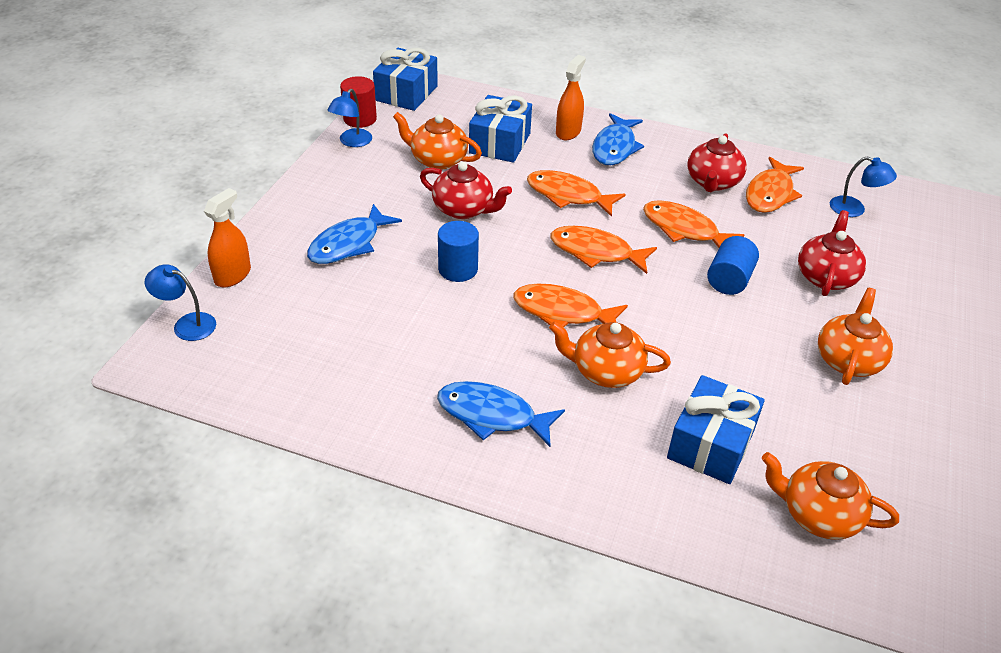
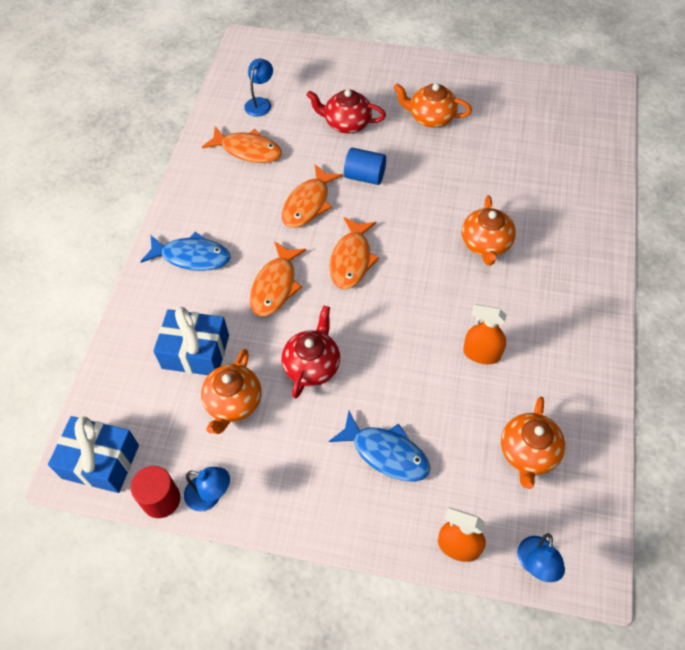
camera: 95 degrees left, 15 degrees up
blue fish [437,381,565,447] -> none
blue cylinder [438,221,479,282] -> none
orange fish [513,284,628,327] -> none
orange spray bottle [556,55,586,140] -> orange spray bottle moved to [463,304,506,364]
blue gift [667,375,765,484] -> none
red teapot [687,133,747,192] -> none
orange teapot [761,452,899,540] -> orange teapot moved to [501,397,565,489]

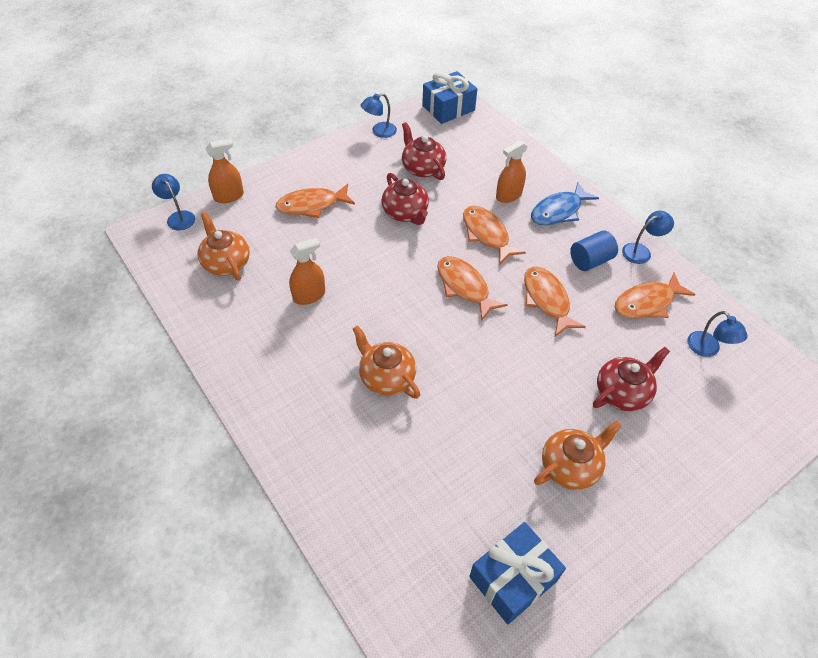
camera: 130 degrees right, 5 degrees down
red cylinder [131,466,180,518] -> none
blue gift [153,307,229,375] -> blue gift moved to [469,522,566,624]
orange teapot [201,349,261,434] -> red teapot [402,122,446,180]
blue fish [329,411,430,482] -> orange fish [275,184,355,218]
blue cylinder [344,148,386,185] -> blue cylinder moved to [570,230,618,271]
none -> orange spray bottle [496,140,528,203]
none -> blue lamp [622,211,674,264]

